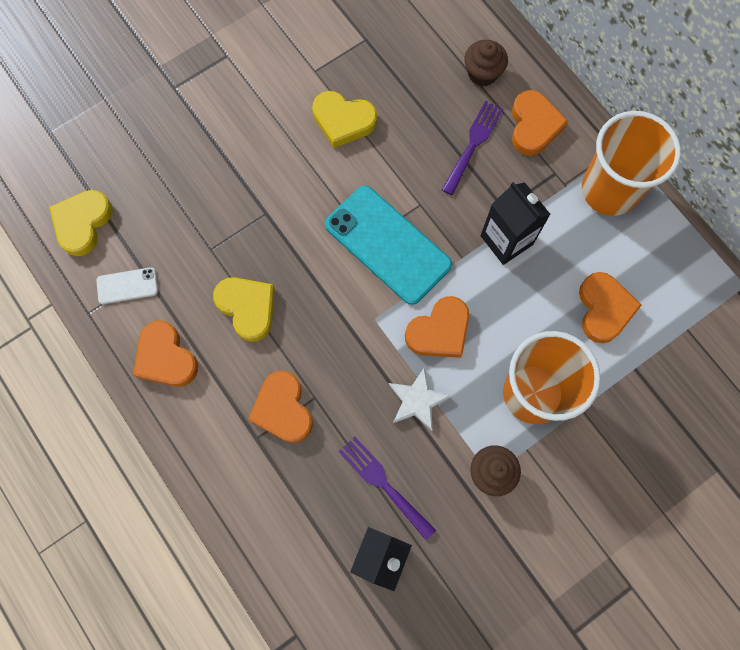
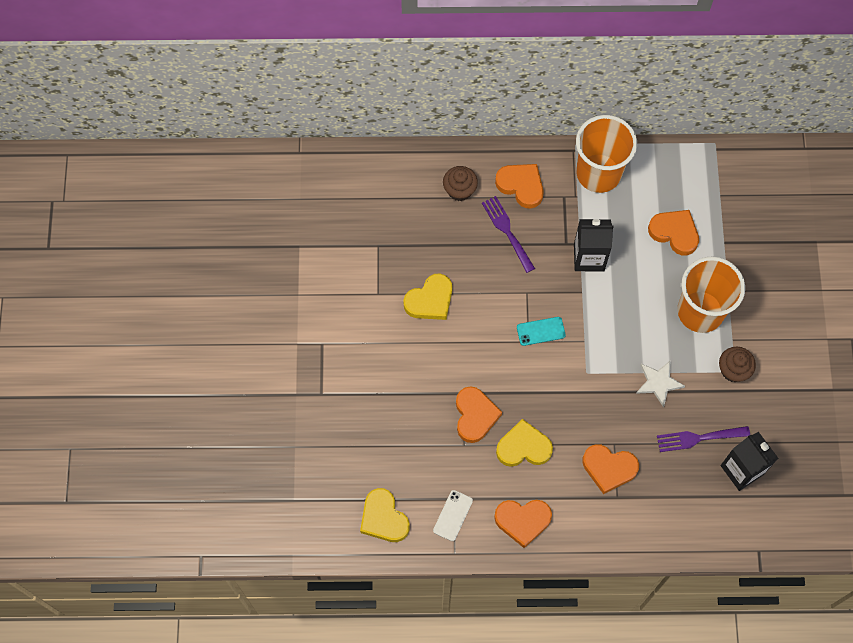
camera: 55 degrees left, 5 degrees down
turquoise phone [325,186,452,305] -> turquoise phone [517,317,566,346], size x0.46
orange heart [405,296,469,358] -> orange heart moved to [456,386,502,443]

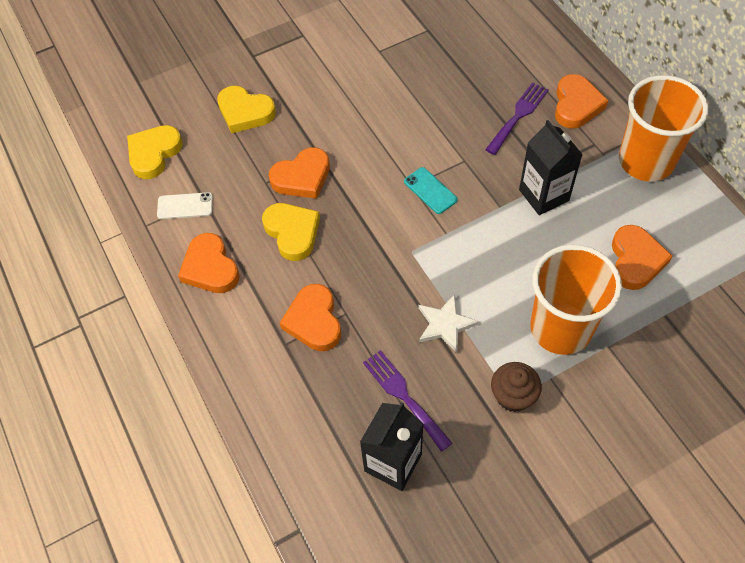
camera: 65 degrees right, 10 degrees down
yellow heart [403,274,452,320] -> yellow heart moved to [217,86,276,133]
brown cupcake [443,166,478,201] -> none

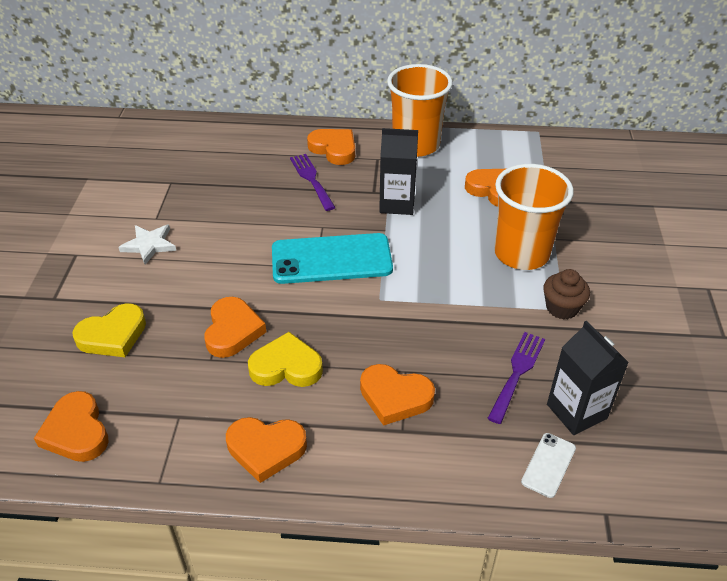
camera: 60 degrees left, 15 degrees down
yellow heart [127,125,183,179] -> orange heart [34,391,109,462]
white phone [157,192,213,219] -> white phone moved to [521,433,576,498]
purple fork [363,350,452,452] -> purple fork turned 120 degrees clockwise [487,332,545,424]
turquoise phone [404,167,458,214] -> turquoise phone [272,233,393,284], size x2.16
white star [418,294,479,353] -> white star moved to [118,225,176,265]

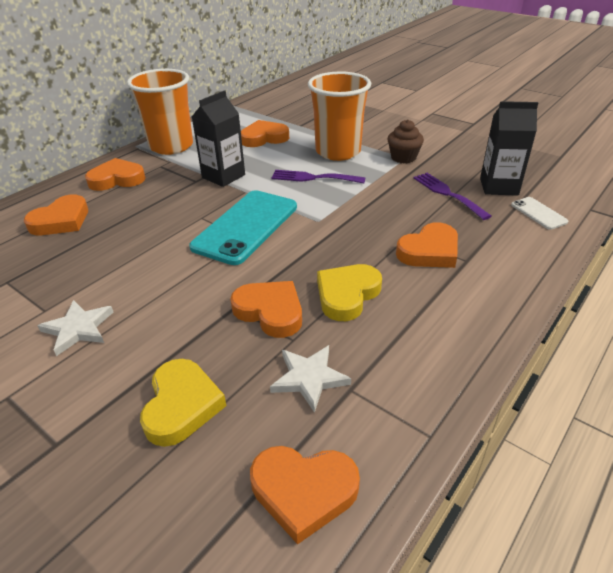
camera: 55 degrees left, 5 degrees down
orange heart [226,417,307,483] -> orange heart moved to [24,194,88,235]
purple fork [290,154,336,211] -> purple fork moved to [271,170,366,183]
none -> white star [270,345,351,413]

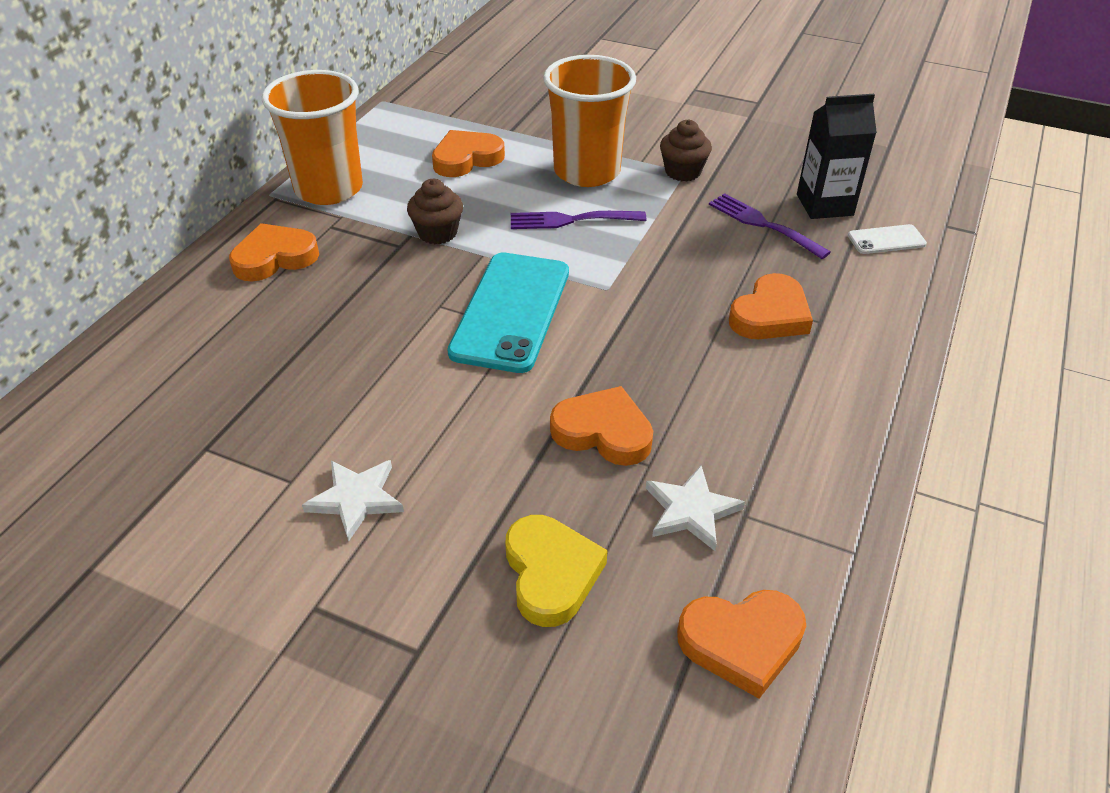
camera: 15 degrees left, 5 degrees up
orange heart [24,194,88,235] -> none
black carton [192,90,245,187] -> brown cupcake [407,179,463,244]
yellow heart [317,264,382,321] -> none
white phone [511,197,568,230] -> white phone turned 60 degrees counterclockwise [848,224,927,254]

